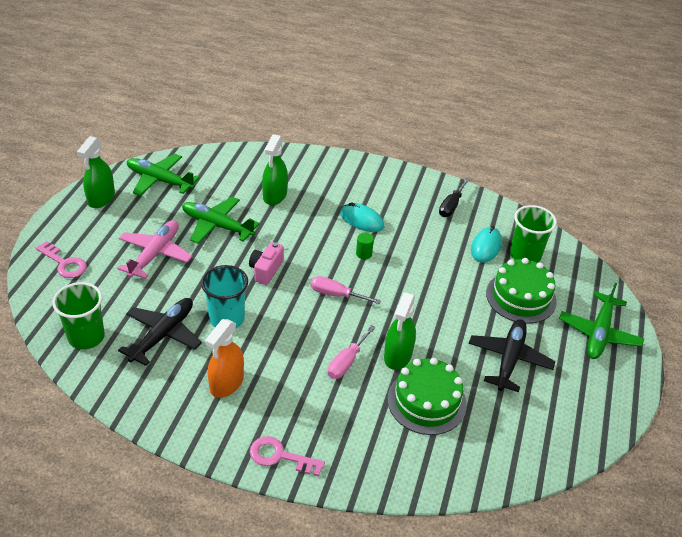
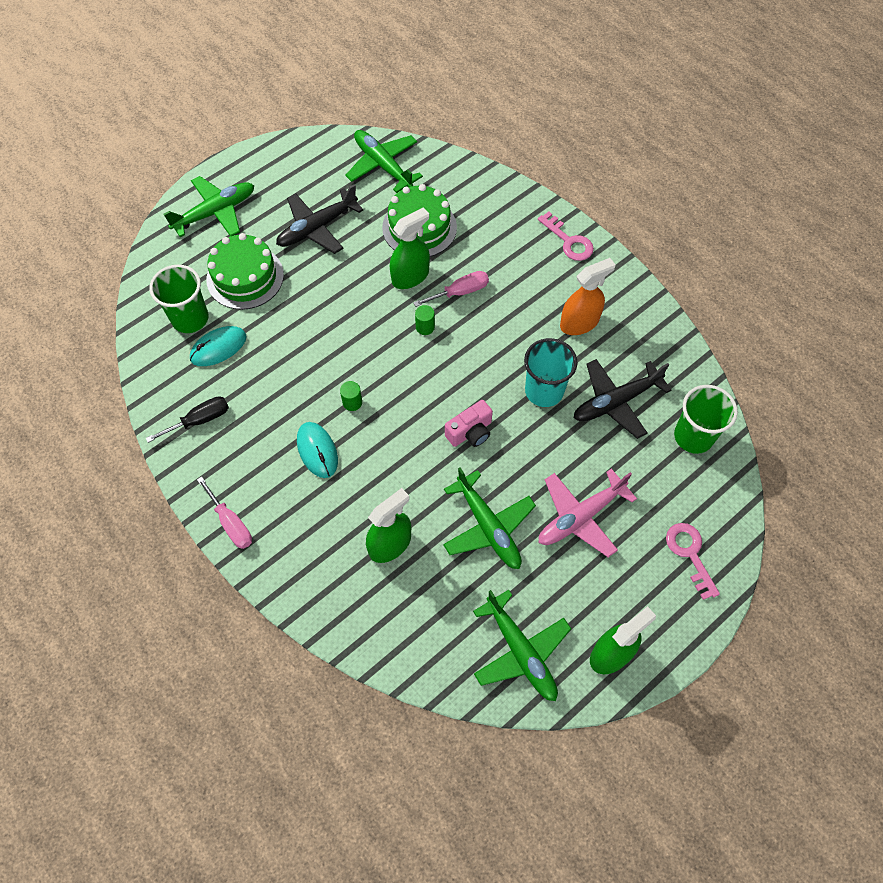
camera: 145 degrees left, 20 degrees up
pink screwdriver [311,276,381,304] -> pink screwdriver moved to [197,477,252,549]
none -> green plane [345,130,423,193]
none -> green cylinder [415,305,435,335]

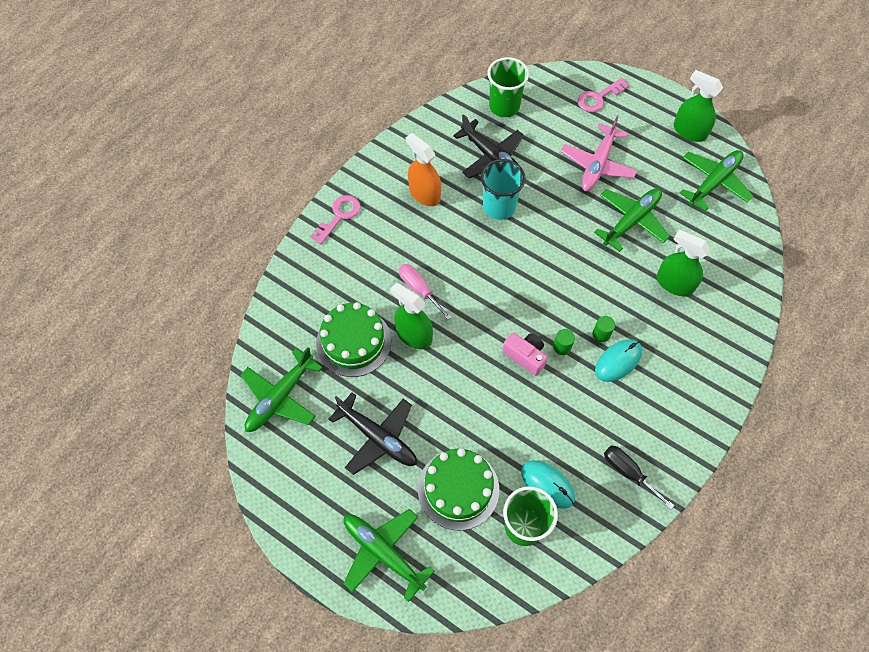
camera: 105 degrees left, 0 degrees up
pink screwdriver [197,477,252,549] -> none
green cylinder [415,305,435,335] -> green cylinder moved to [593,316,615,342]
pink camera [445,400,493,447] -> pink camera moved to [502,332,548,376]
pink plane [539,469,637,557] -> pink plane turned 75 degrees clockwise [561,115,637,191]

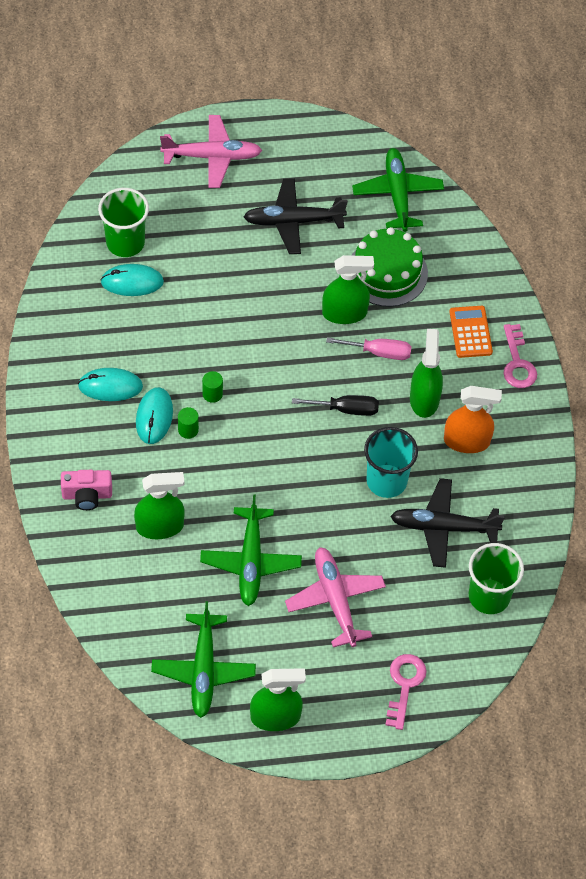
camera: 135 degrees right, 5 degrees down
green plane [343,509,435,602] -> pink plane [160,115,262,188]
green cake [418,448,499,530] -> none
pink camera [502,332,548,376] -> pink camera moved to [61,470,112,510]
black screwdriver [604,445,674,509] -> black screwdriver moved to [292,395,379,416]
none -> turquoise mouse [78,368,143,401]
none -> green spray bottle [410,329,443,418]
none -> orange calculator [449,306,493,358]

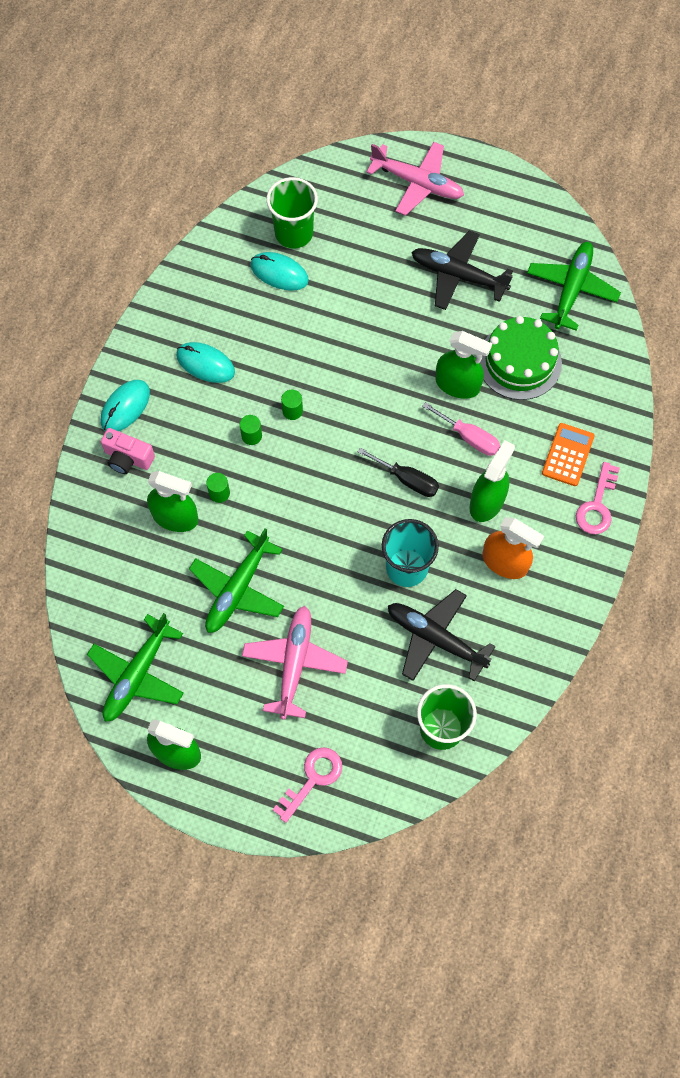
camera: 30 degrees right, 10 degrees up
turquoise mouse [136,387,173,444] -> turquoise mouse moved to [101,380,150,431]
none -> green cylinder [206,473,230,503]

